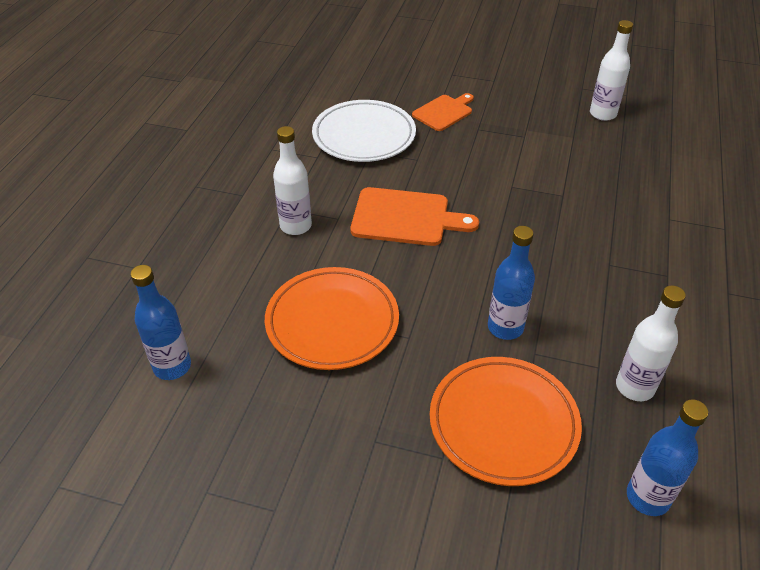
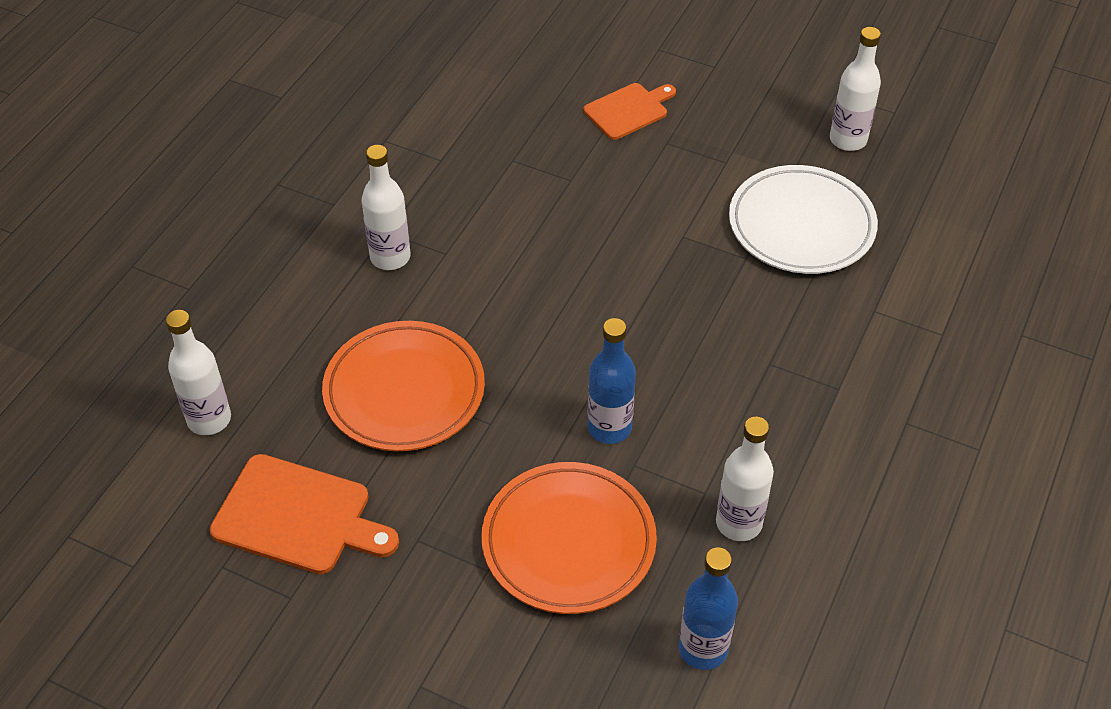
camera: 10 degrees right, 5 degrees up
blue bottle [131,265,191,380] -> white bottle [166,310,231,435]
white plate [312,100,416,162] -> white plate moved to [729,165,878,274]
orange cutting board [350,187,479,246] -> orange cutting board moved to [210,454,399,574]

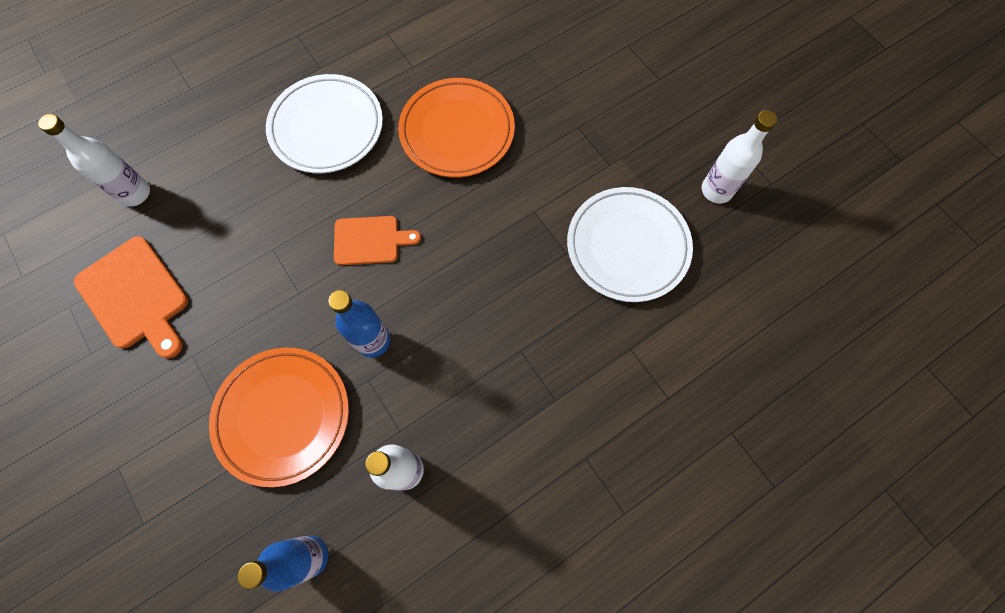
camera: 30 degrees right, 20 degrees up
orange plate [322,321,485,451] -> orange plate moved to [398,78,515,178]
white bottle [362,145,410,270] -> white plate [266,74,383,173]
orange cutting board [583,83,676,140] -> orange cutting board moved to [334,216,421,265]

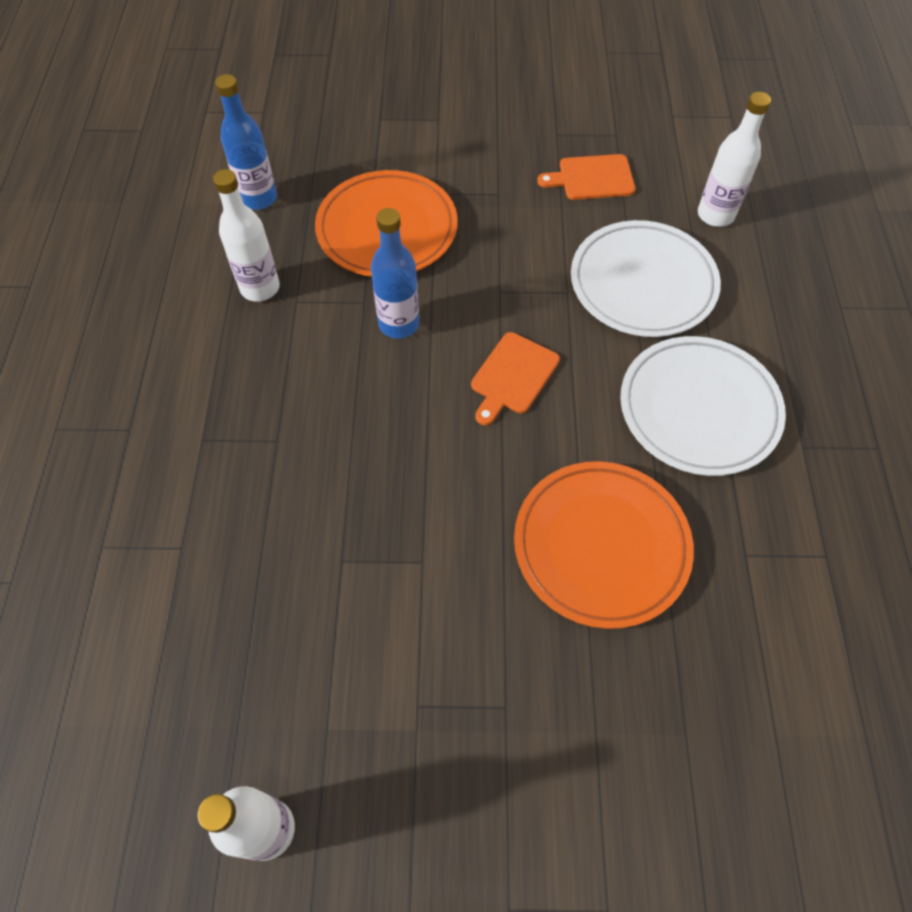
camera: 125 degrees right, 10 degrees down
orange cutting board [74,236,188,358] -> orange cutting board [537,154,635,200], size x0.66
white plate [567,187,693,302] -> white plate moved to [571,220,721,337]

